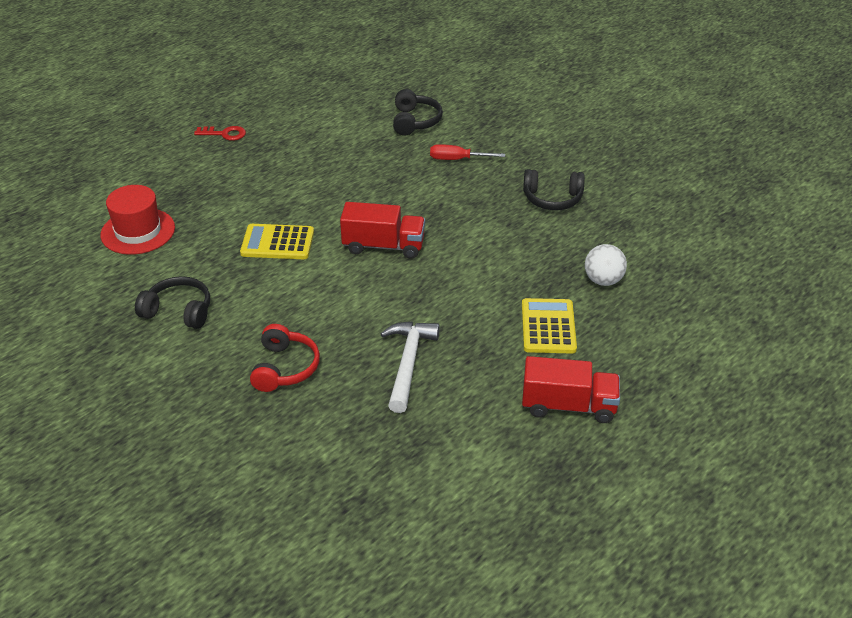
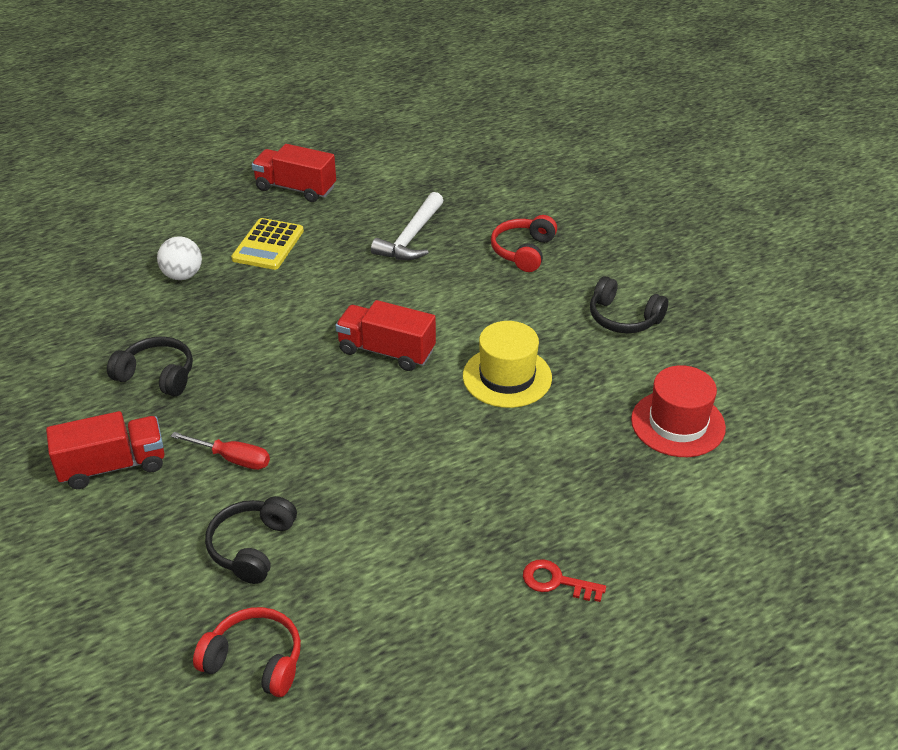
camera: 165 degrees left, 0 degrees up
yellow calculator [240,224,314,259] -> yellow hat [463,321,552,408]
none -> red truck [46,411,165,489]
none -> red headphones [193,607,301,697]

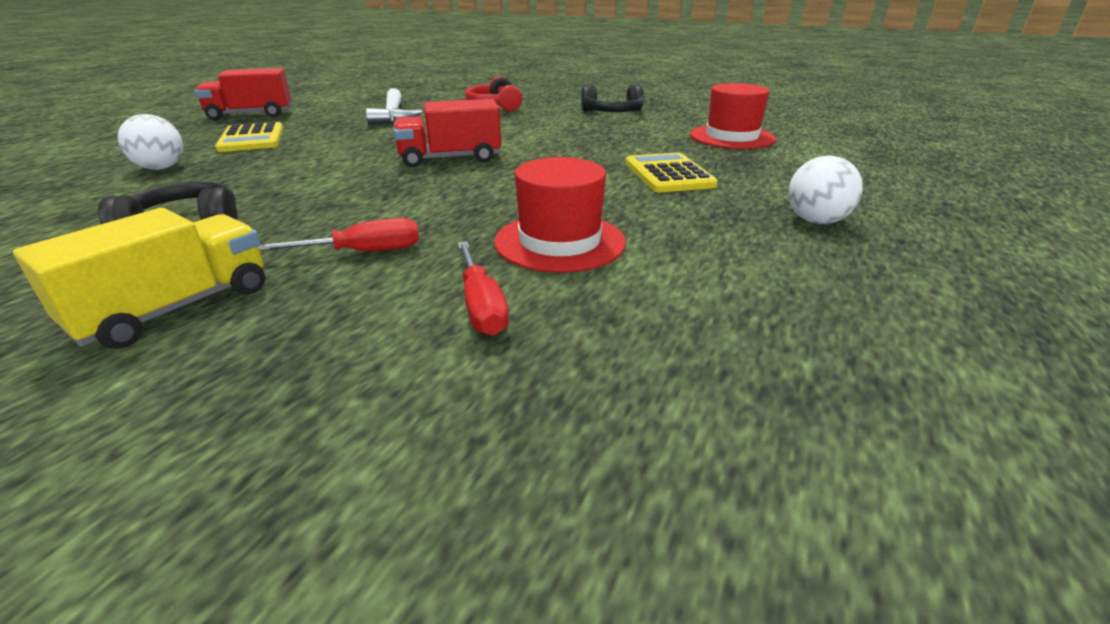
camera: 35 degrees left, 10 degrees down
red truck [46,411,165,489] -> yellow truck [13,208,265,349]
red headphones [193,607,301,697] -> none
black headphones [205,496,297,584] -> red screwdriver [457,241,509,336]
yellow hat [463,321,552,408] -> none
red key [523,559,606,602] -> white ball [788,156,863,224]
none -> red hat [494,157,626,273]
none -> yellow calculator [625,152,718,193]

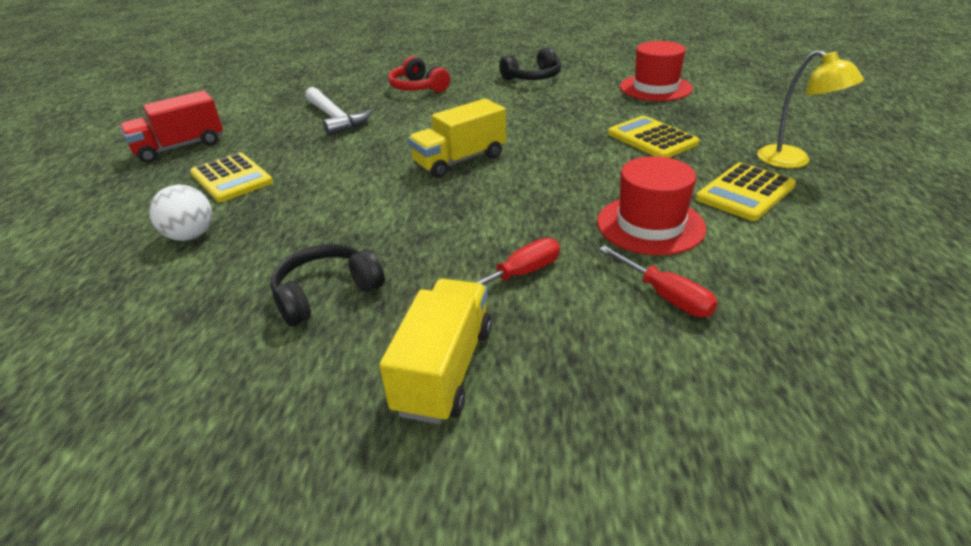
camera: 20 degrees left, 5 degrees up
red truck [394,99,501,167] -> yellow truck [408,99,506,178]
white ball [788,156,863,224] -> yellow lamp [757,50,864,168]
none -> yellow calculator [696,162,796,221]

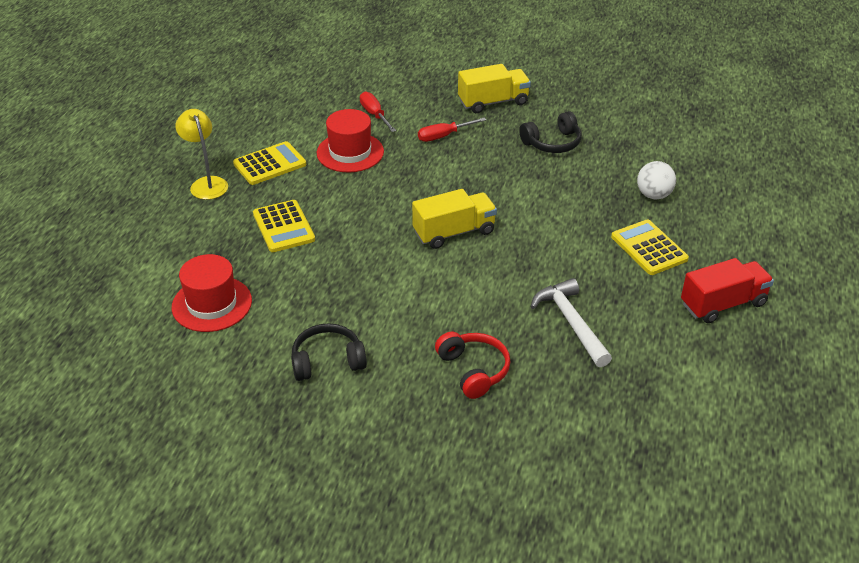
camera: 170 degrees left, 5 degrees up
yellow truck [379,279,492,424] -> yellow truck turned 135 degrees counterclockwise [458,64,531,113]

